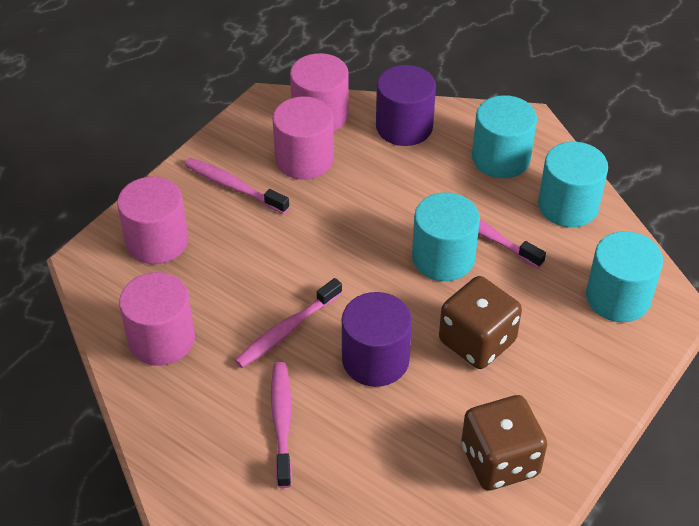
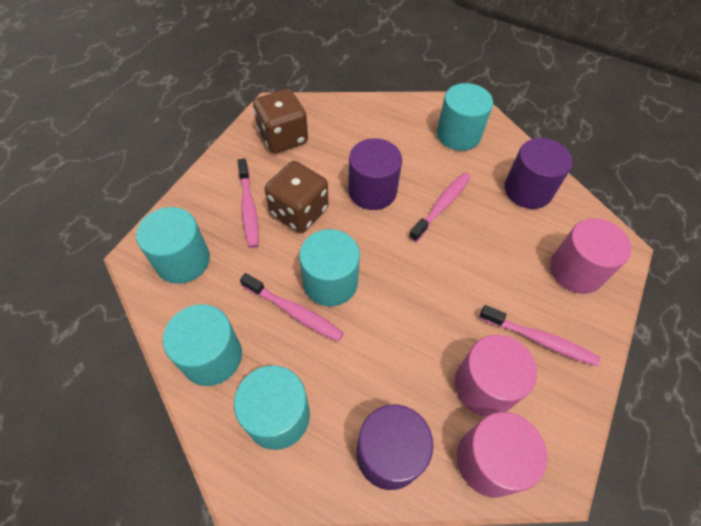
camera: 170 degrees right, 10 degrees up
pink cylinder [119,272,195,366] -> purple cylinder [504,138,573,209]
pink toothbrush [271,362,292,488] -> pink toothbrush moved to [237,158,259,248]
none -> turquoise cylinder [437,83,493,151]

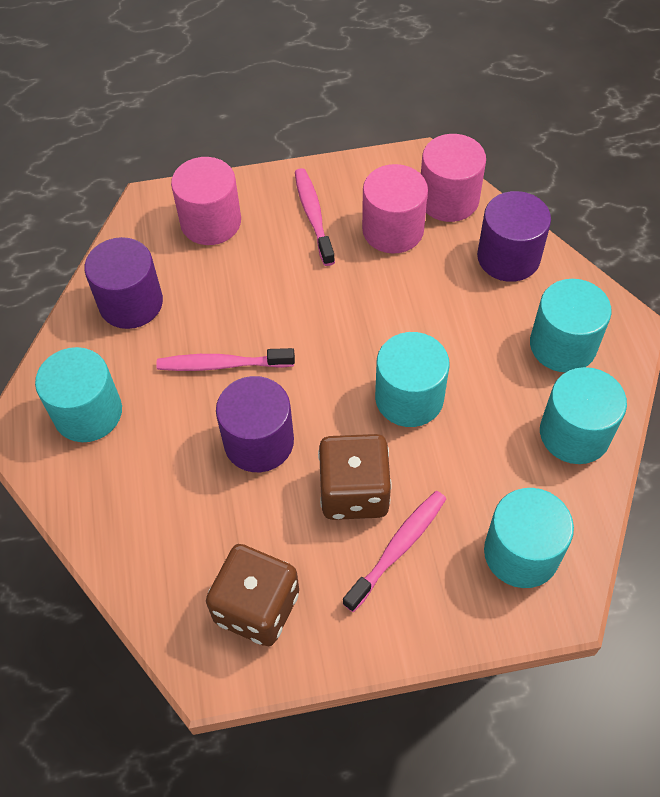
camera: 125 degrees left, 0 degrees up
pink toothbrush [240,273,344,342] -> none

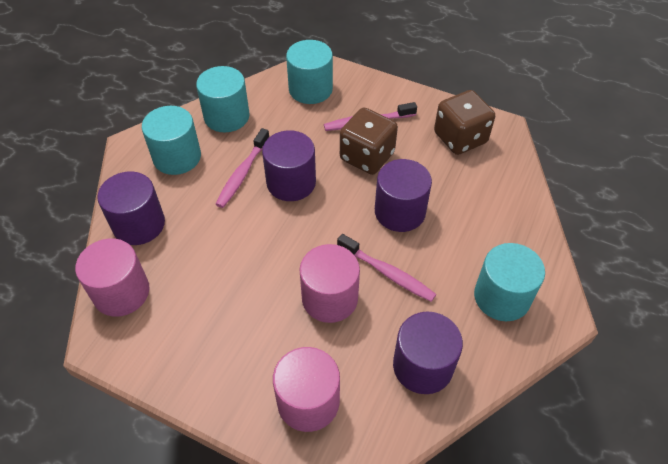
camera: 145 degrees left, 5 degrees down
pink toothbrush [295,168,335,266] -> pink toothbrush moved to [215,128,269,208]
pink cylinder [362,164,428,254] -> pink cylinder moved to [299,244,360,323]
turquoise cylinder [375,332,450,427] -> purple cylinder [262,130,316,201]

